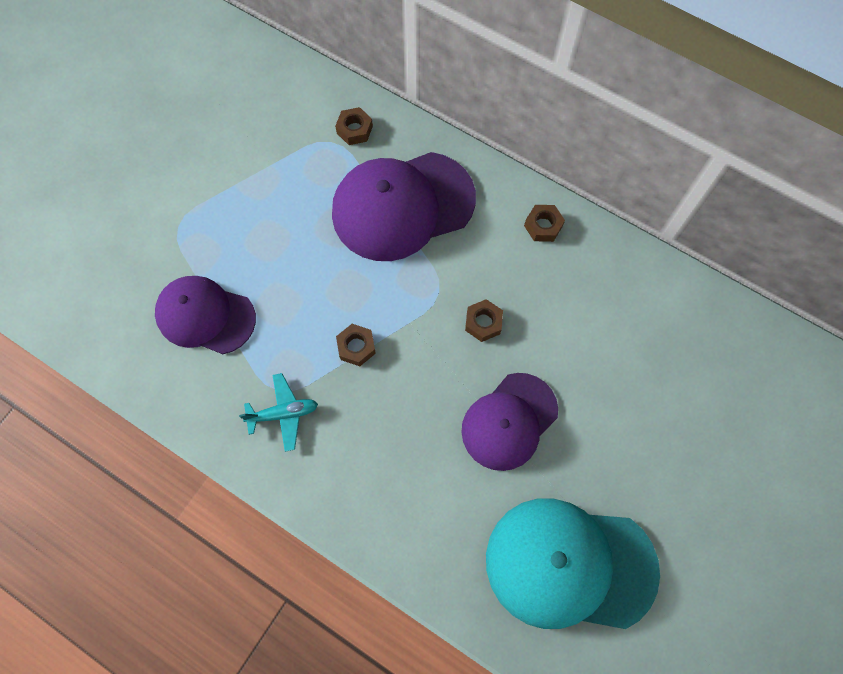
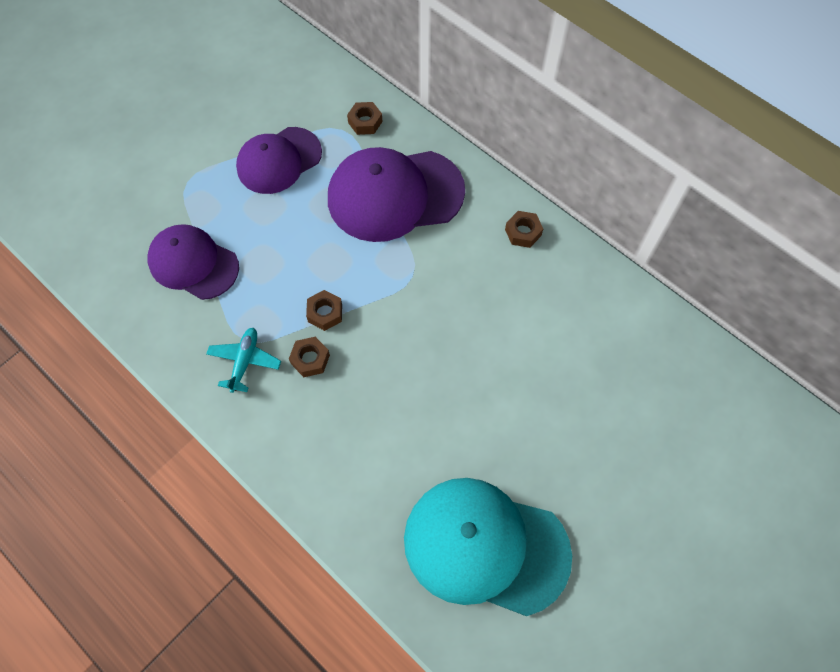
camera: 10 degrees right, 5 degrees down
turquoise plane [239,373,318,452] -> turquoise plane turned 75 degrees counterclockwise [206,328,281,393]
purple cap [461,373,558,471] -> purple cap moved to [236,127,322,194]
brown nut [465,299,503,342] -> brown nut moved to [289,337,330,377]

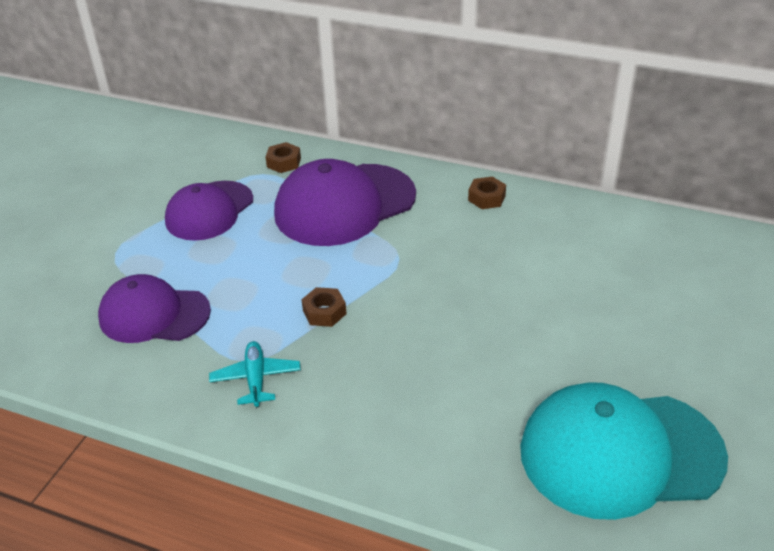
camera: 20 degrees left, 25 degrees down
brown nut [289,337,330,377] -> none

